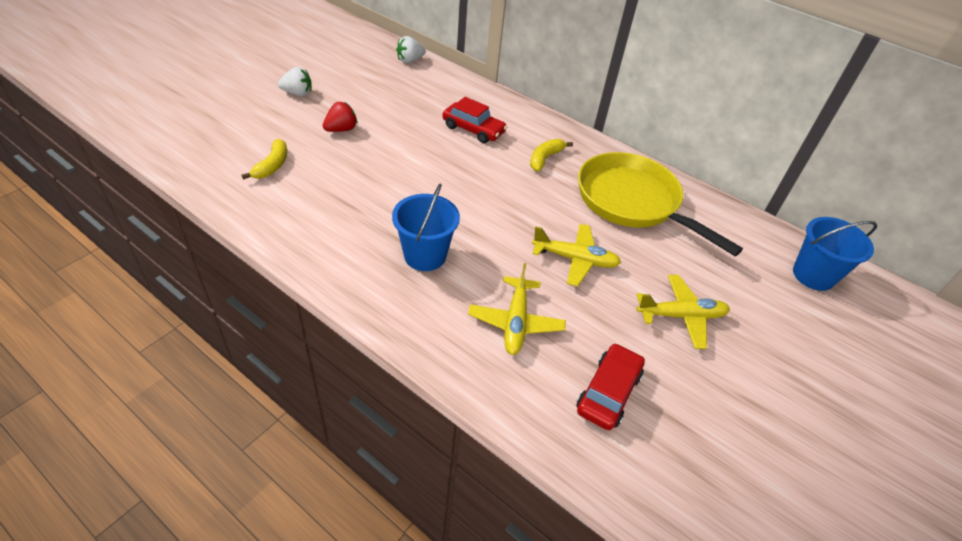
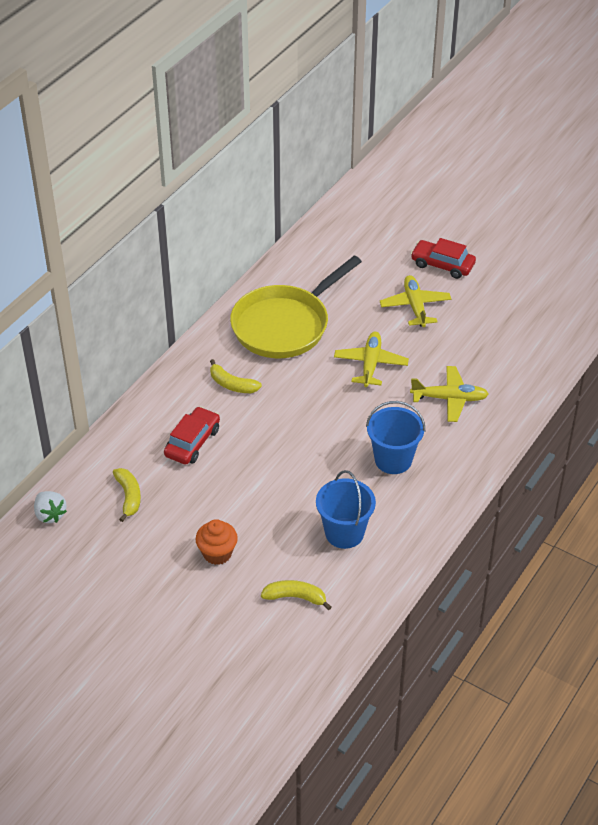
camera: 90 degrees left, 0 degrees up
white strawberry [278,67,311,96] -> none
red strawberry [323,102,357,132] -> orange cupcake [195,519,238,565]
red car [576,343,645,430] -> red car moved to [411,238,476,279]
blue bucket [793,217,878,291] -> blue bucket moved to [316,470,376,549]
none -> yellow banana [113,468,141,522]

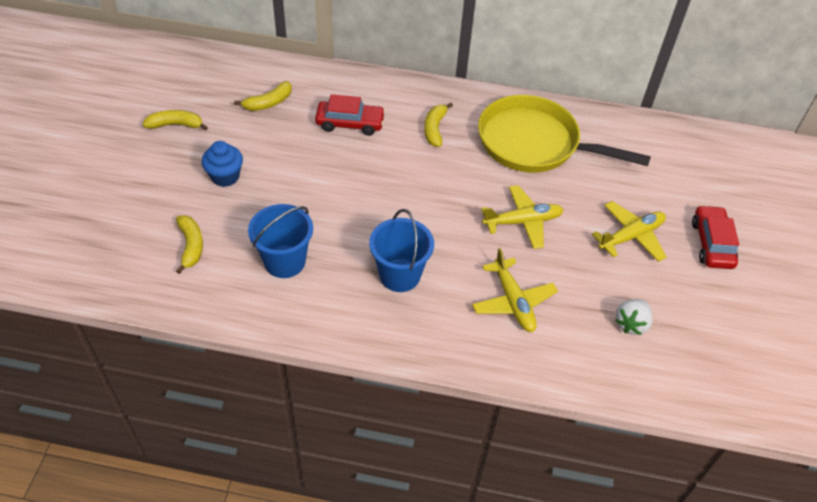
camera: 65 degrees right, 5 degrees up
white strawberry [34,491,67,523] -> white strawberry moved to [615,299,653,335]
orange cupcake [195,519,238,565] -> blue cupcake [202,141,243,187]
none -> yellow banana [143,110,208,131]

